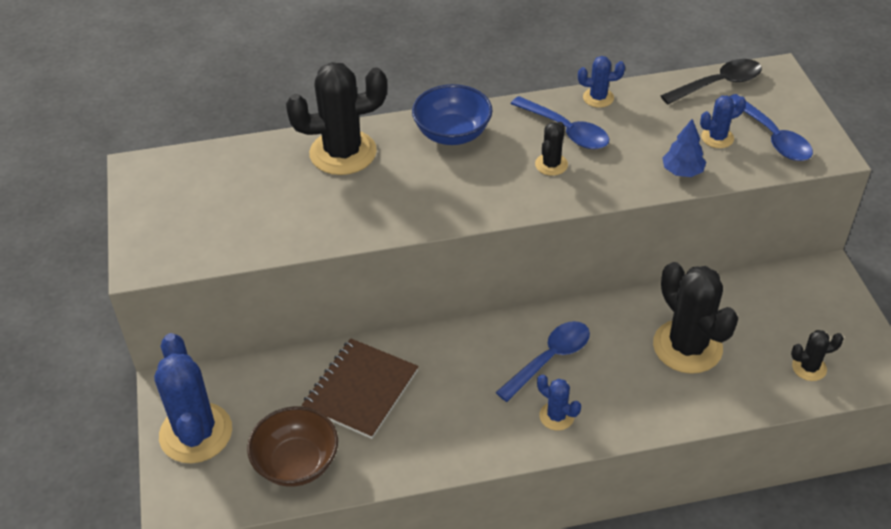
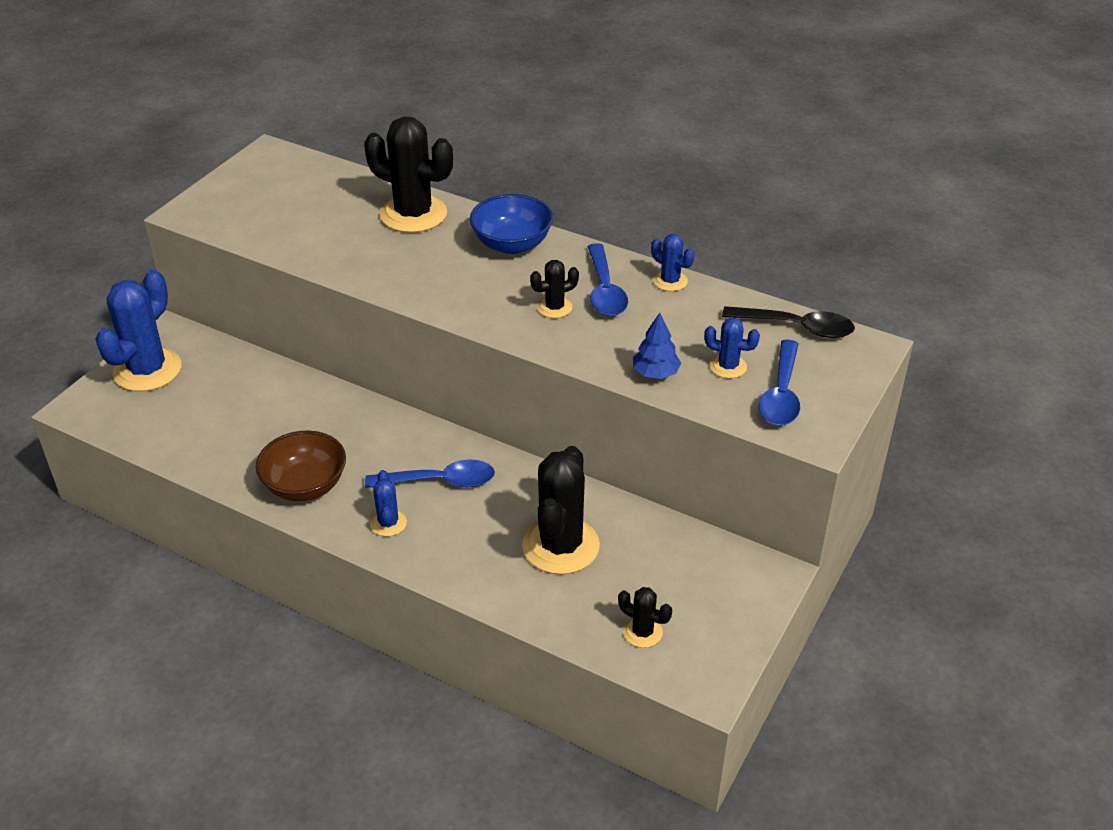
camera: 40 degrees right, 5 degrees down
brown bowl [247,406,338,486] -> brown bowl moved to [256,431,346,501]
brown notebook [302,338,418,439] -> none

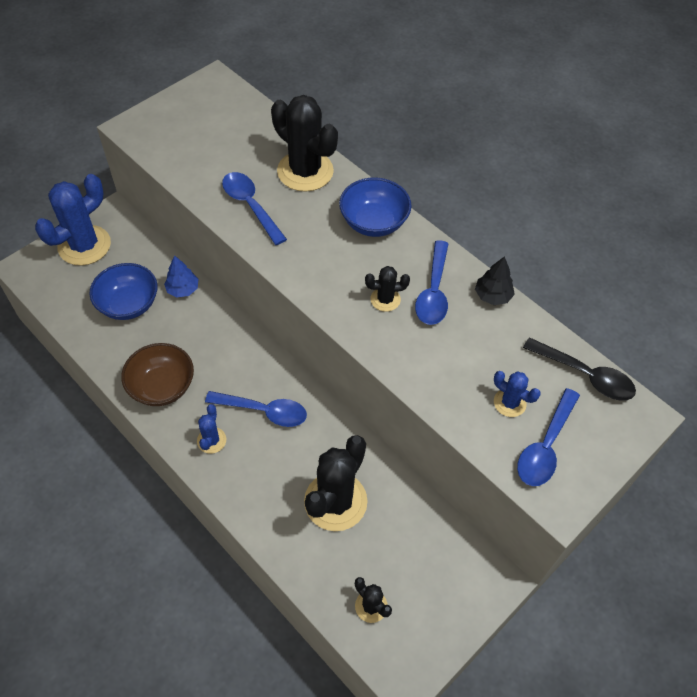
camera: 15 degrees right, 15 degrees up
blue tree [633,313,681,379] -> blue tree moved to [164,255,198,298]
blue cactus [651,234,695,291] -> black tree [475,256,515,305]
none -> blue bowl [89,263,158,320]
none -> blue spoon [222,172,287,245]

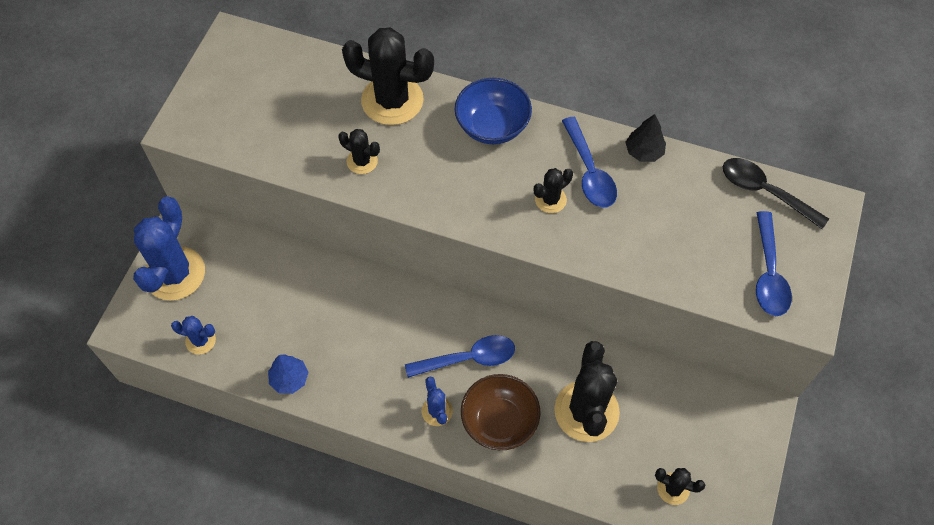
camera: 25 degrees left, 5 degrees up
blue bowl [89,263,158,320] -> none
brown bowl [121,343,194,406] -> brown bowl moved to [461,374,541,450]
blue tree [164,255,198,298] -> blue tree moved to [268,354,309,394]
blue spoon [222,172,287,245] -> black cactus [338,129,380,174]
blue cactus [494,371,541,417] -> blue cactus moved to [171,316,216,355]
black spoon [523,337,636,401] -> black spoon turned 150 degrees counterclockwise [723,158,829,229]

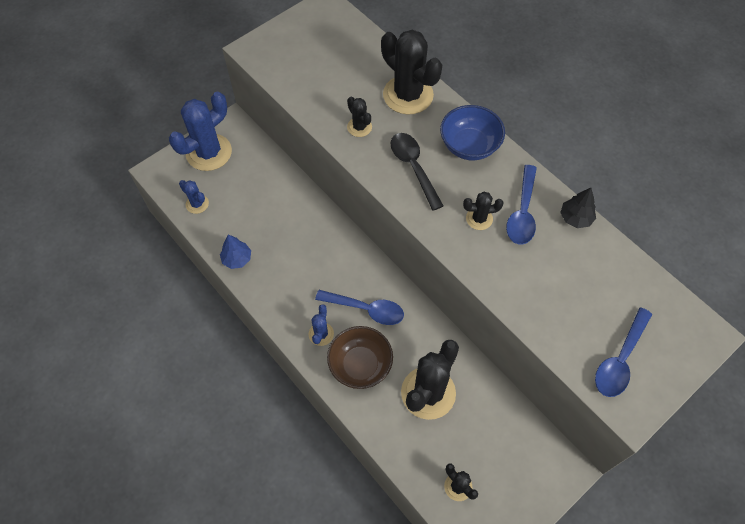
camera: 30 degrees right, 0 degrees up
black spoon [723,158,829,229] -> black spoon moved to [391,133,444,211]

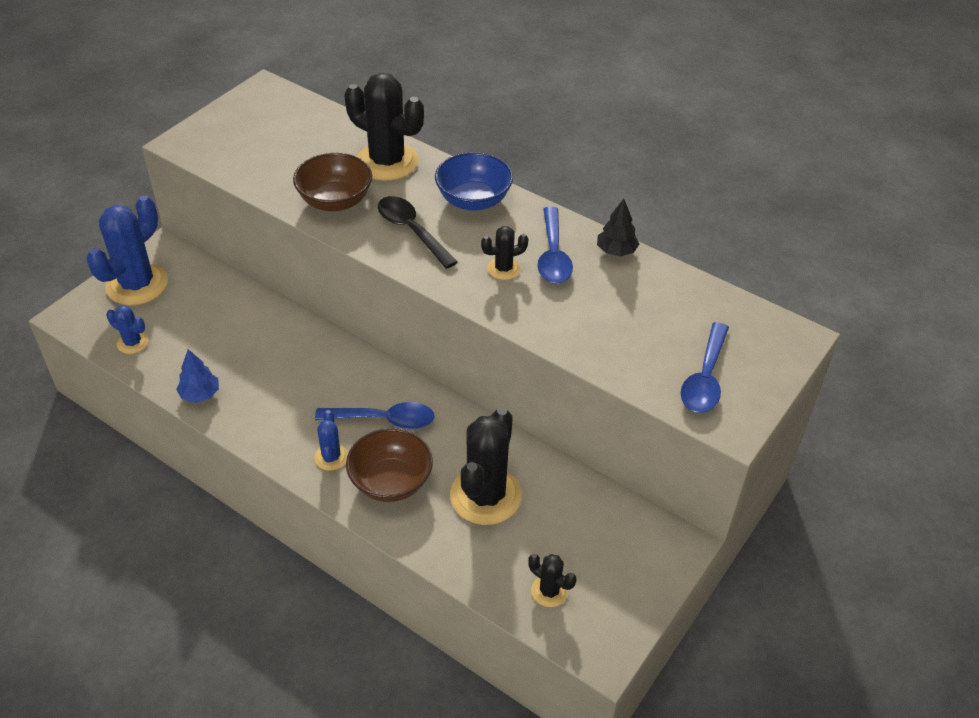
camera: 15 degrees left, 15 degrees down
black cactus [347,97,372,137] -> brown bowl [293,153,372,211]

